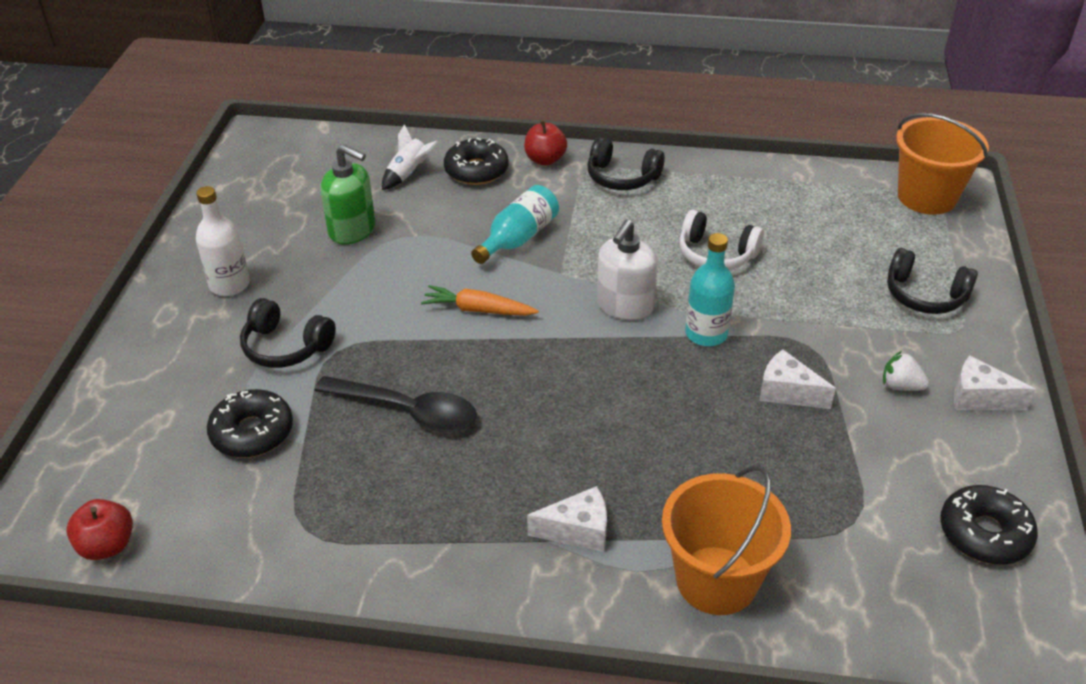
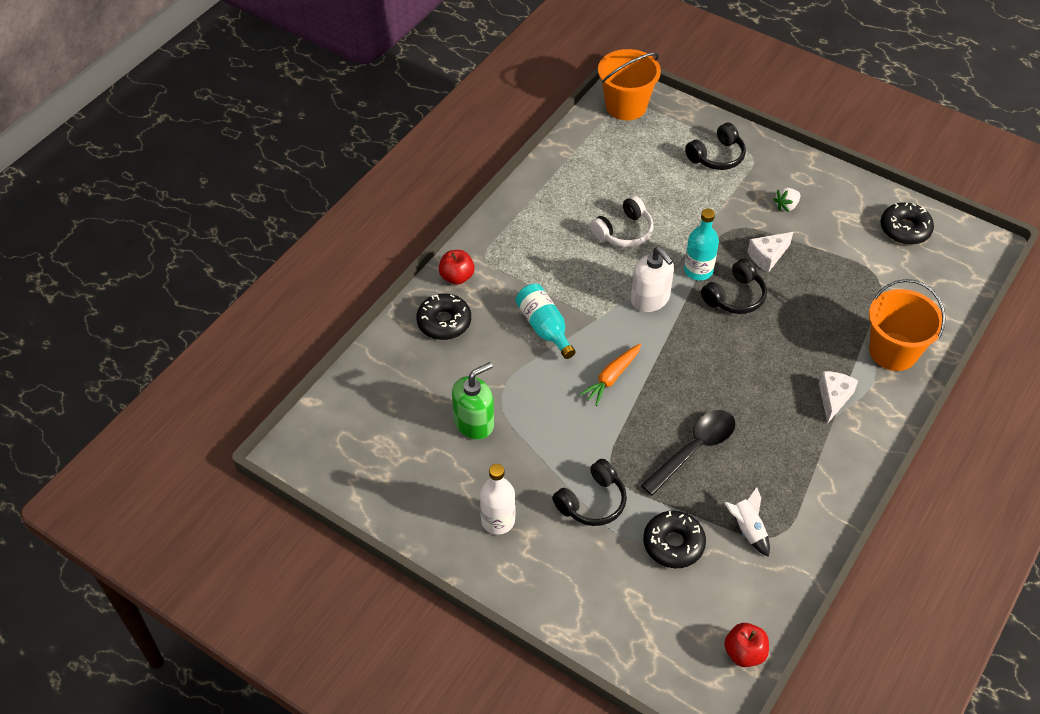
camera: 65 degrees left, 10 degrees up
white rocket [382,124,438,190] -> white rocket moved to [724,487,770,557]
black headphones [587,137,665,190] -> black headphones moved to [701,258,767,314]
white cheese [954,355,1036,410] -> none

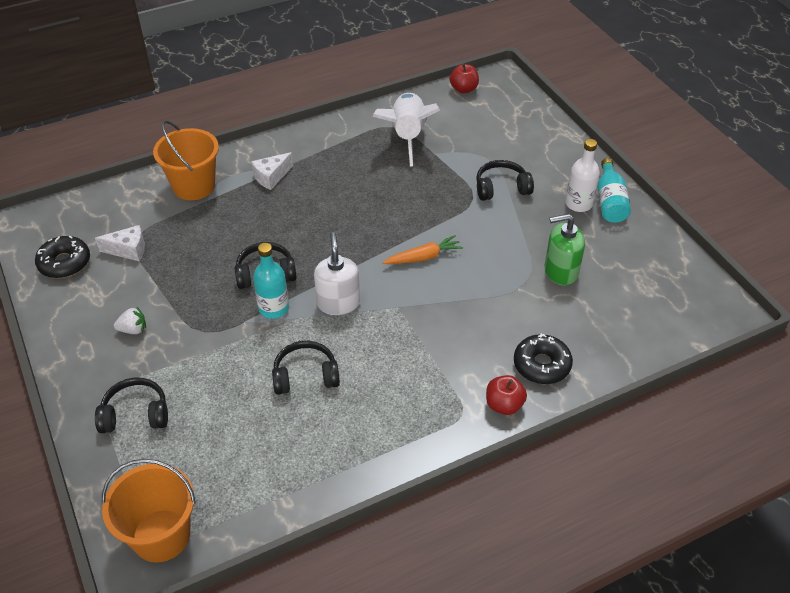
camera: 150 degrees left, 5 degrees down
turquoise bottle [516,284,576,359] -> turquoise bottle moved to [597,158,631,223]
white headphones [590,196,653,247] -> black headphones [272,341,340,395]
black spoon [641,410,736,496] -> none
black donut [643,511,706,568] -> none
white rocket [724,487,770,557] -> white rocket [372,93,440,166], size x2.08
white cheese [747,232,793,273] -> white cheese moved to [95,225,145,261]

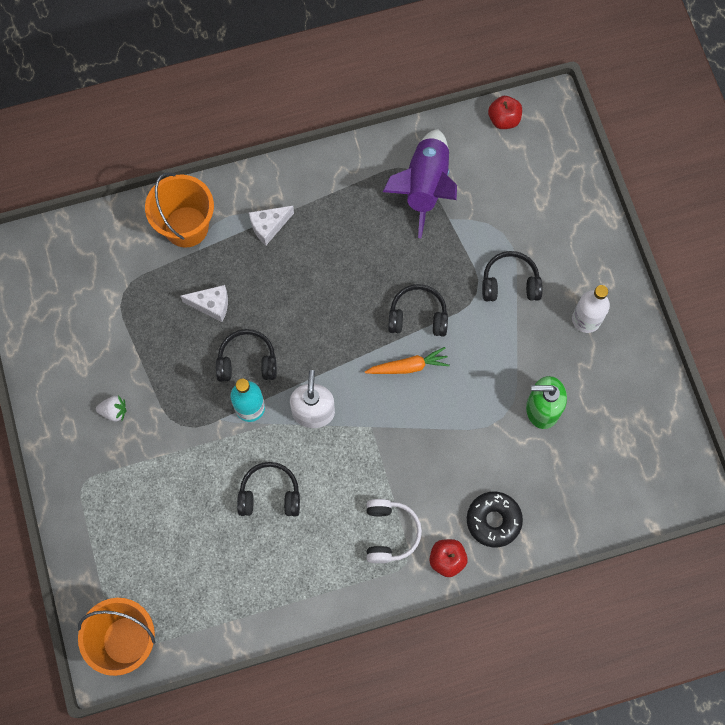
camera: 10 degrees right, 25 degrees up
black donut [35,236,90,278] -> none
white cheese [95,225,145,261] -> white cheese moved to [180,285,228,322]
black headphones [95,378,168,433] -> black headphones moved to [388,284,448,337]
white rocket [372,93,440,166] -> purple rocket [383,129,457,238]
turquoise bottle [597,158,631,223] -> none
none -> white headphones [366,499,422,563]

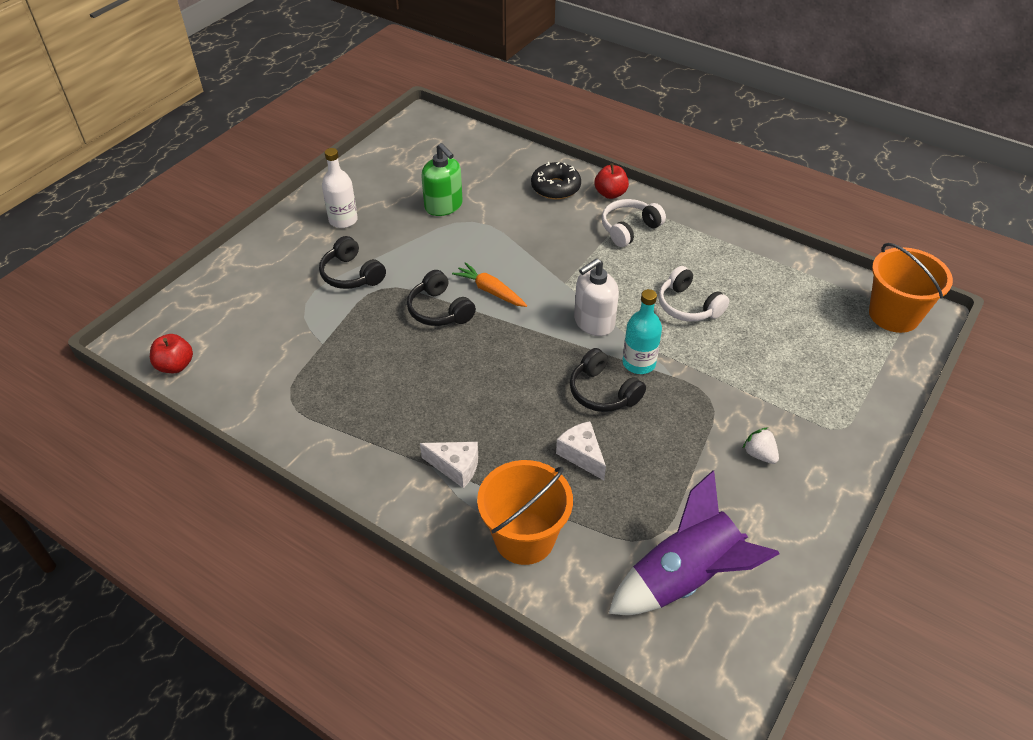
camera: 130 degrees left, 25 degrees down
black headphones [237,462,300,517] -> white headphones [659,266,729,322]
purple rocket [383,129,457,238] -> purple rocket moved to [608,470,780,615]

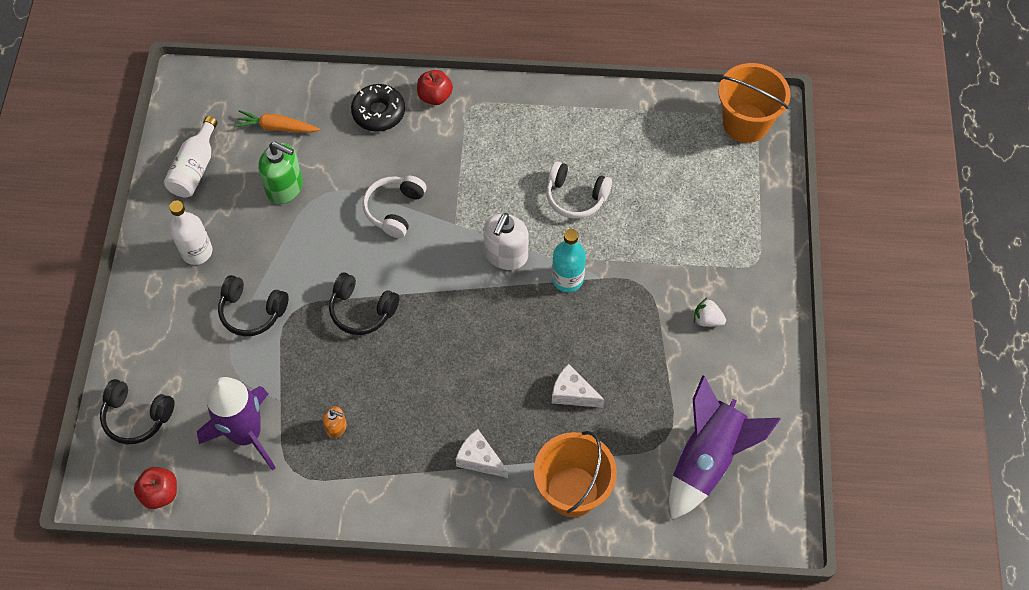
camera: 30 degrees left, 15 degrees up
white cheese [420,442,478,488] -> white cheese turned 135 degrees counterclockwise [456,429,508,478]
orange carrot [452,262,527,307] -> orange carrot moved to [234,110,320,133]
black headphones [570,348,646,412] -> black headphones moved to [100,379,175,445]
white headphones [602,199,666,247] -> white headphones moved to [363,176,426,238]
none -> white bottle [164,116,218,197]
none -> purple rocket [197,377,276,471]
none -> orange soap dispenser [323,406,347,438]

